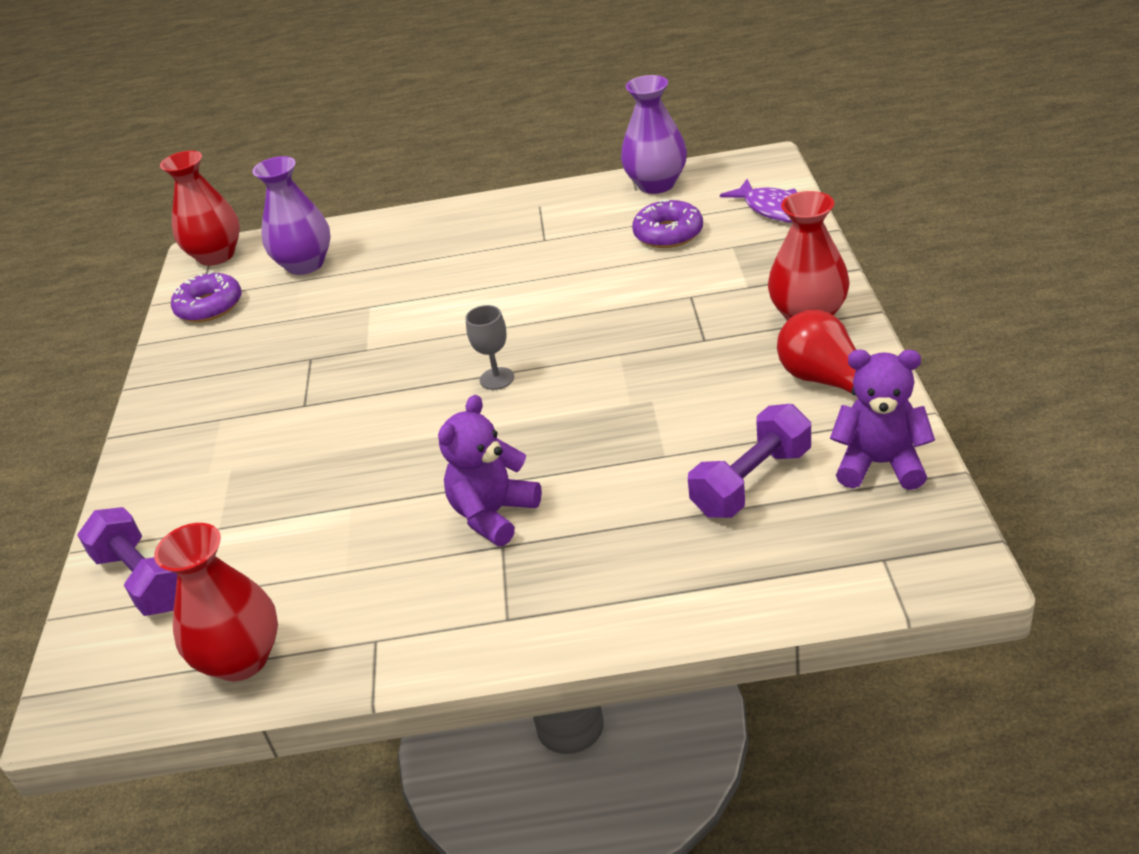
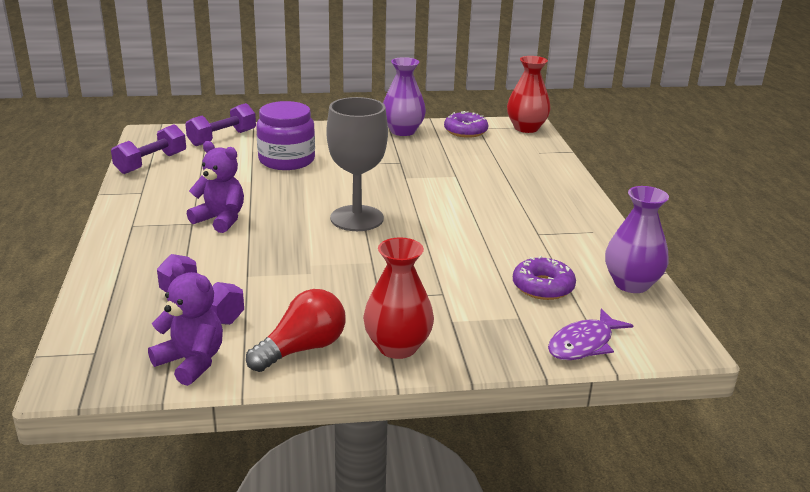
camera: 80 degrees right, 10 degrees down
red vase [154,523,278,681] -> purple dumbbell [111,124,186,174]
purple vase [252,156,330,275] -> purple vase moved to [383,57,426,136]
grey goblet [465,305,514,390] -> grey goblet [326,97,388,231], size x2.22
purple teddy bear [830,350,935,490] -> purple teddy bear turned 60 degrees counterclockwise [148,263,223,386]
none -> purple jar [256,101,315,170]

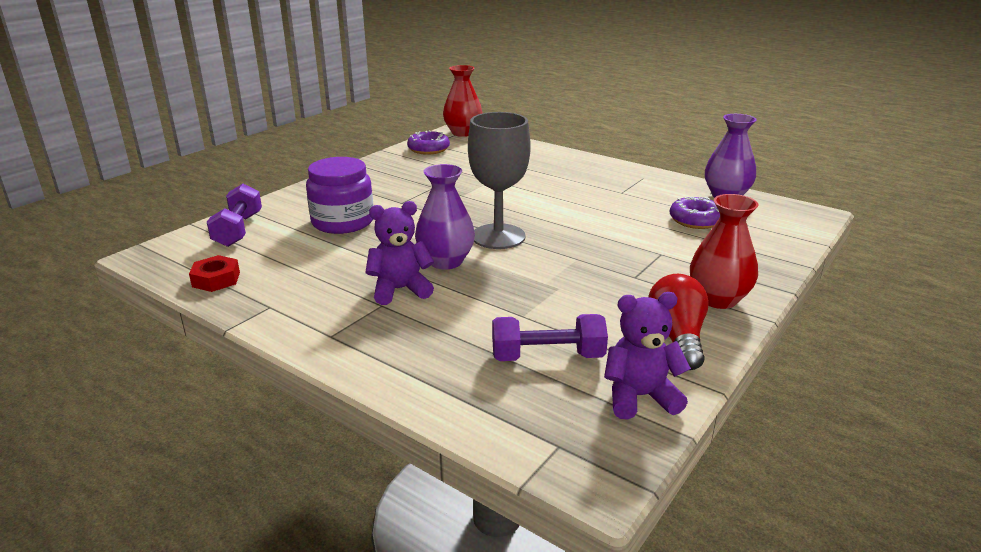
camera: 45 degrees left, 0 degrees up
purple dumbbell [111,124,186,174] -> red nut [189,255,240,292]
purple vase [383,57,426,136] -> purple vase moved to [415,164,475,270]
purple fish [548,308,634,360] -> none

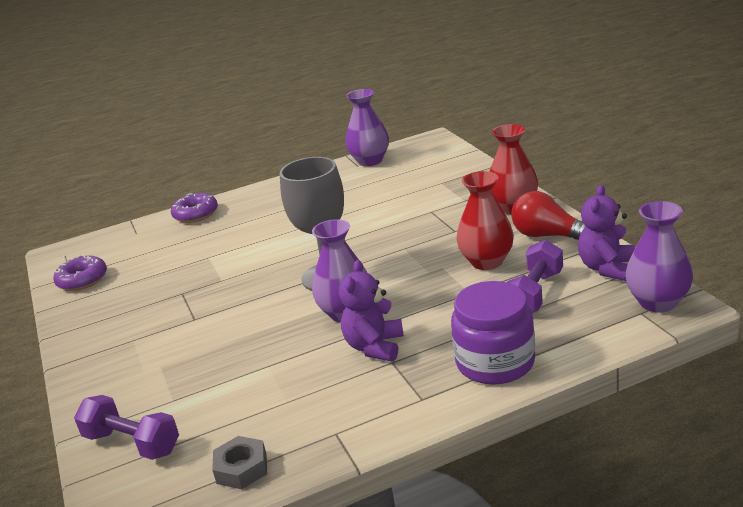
camera: 55 degrees left, 0 degrees up
red nut [189,255,240,292] -> grey nut [212,436,267,489]
purple jar [306,157,374,234] -> purple jar moved to [451,281,535,385]
red vase [443,65,482,137] -> red vase moved to [456,171,514,270]
purple donut [670,197,720,229] -> purple donut moved to [171,193,218,223]
none -> purple vase [625,201,693,313]

